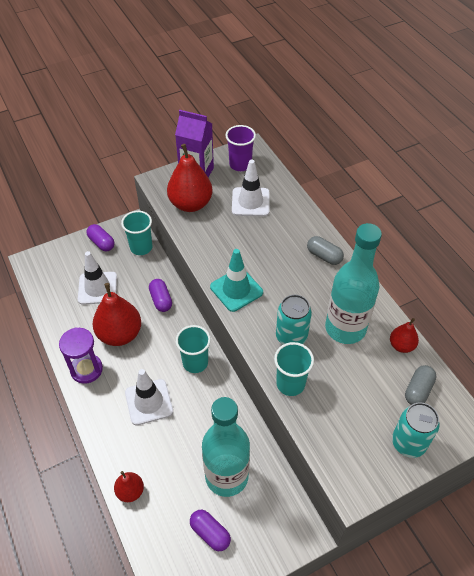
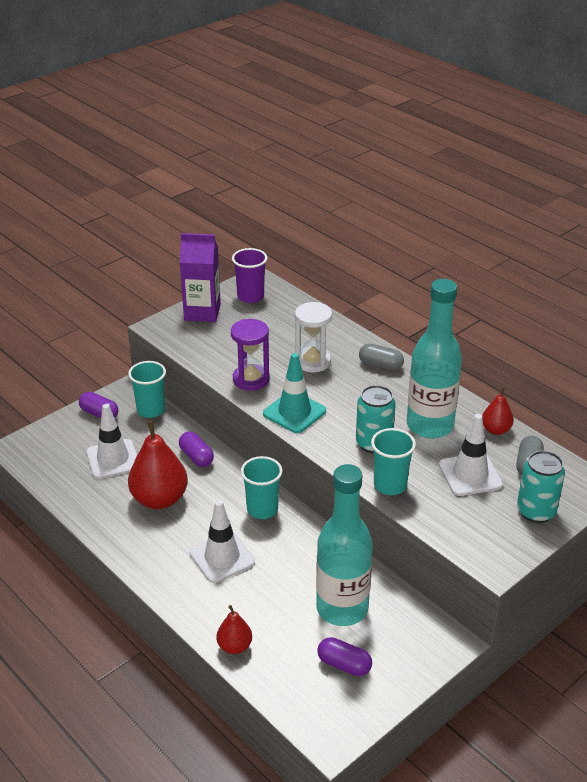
camera: 15 degrees left, 15 degrees down
purple hourglass [59,327,103,384] -> purple hourglass moved to [231,319,270,391]
red pear [167,144,213,212] -> none
white traffic cone [232,159,270,216] -> white traffic cone moved to [439,414,503,496]
none -> white hourglass [295,302,332,372]

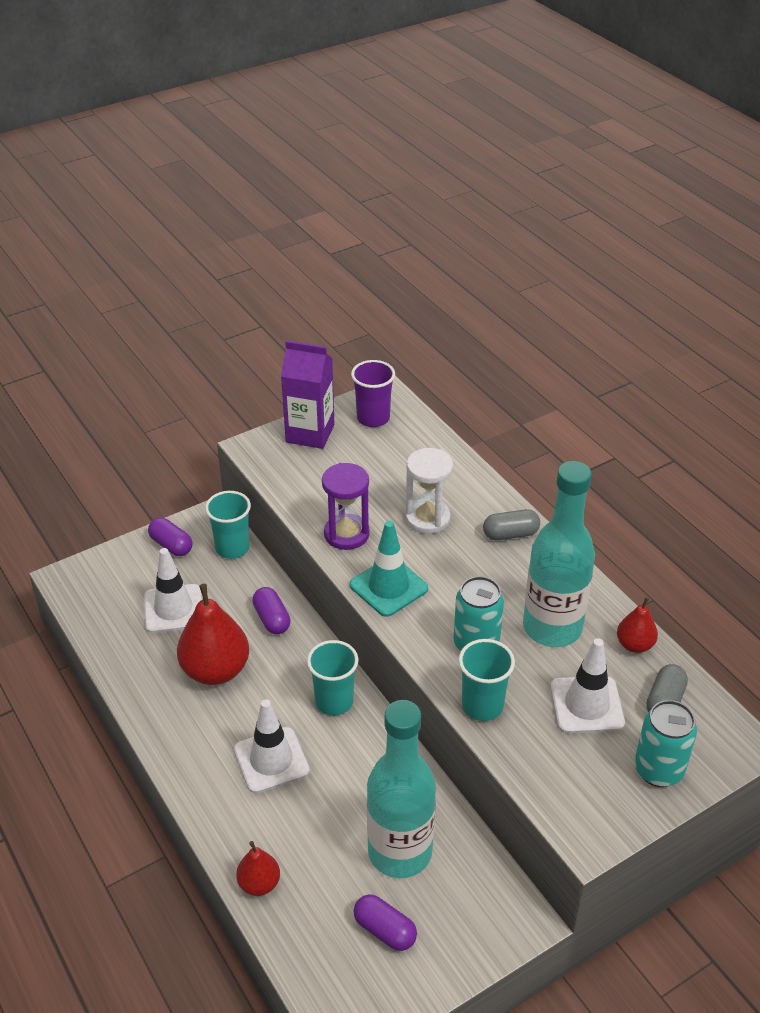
camera: 10 degrees right, 5 degrees up
grey capsule [359,344,404,371] -> grey capsule turned 45 degrees counterclockwise [483,509,540,540]

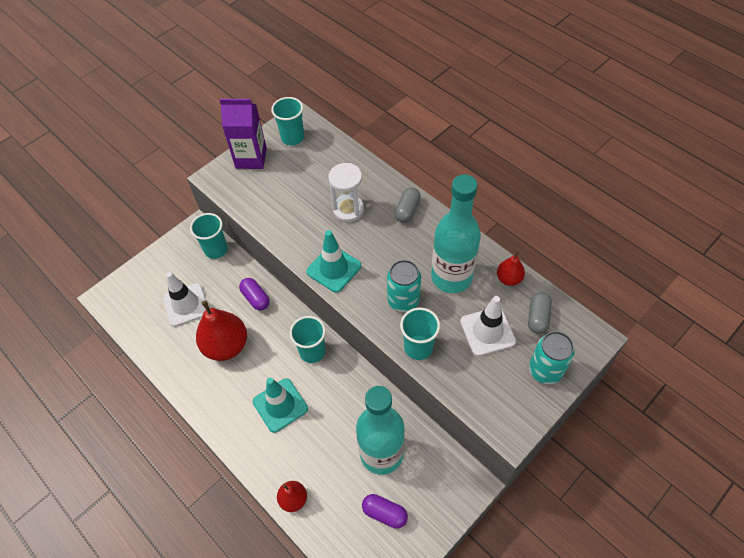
camera: 10 degrees left, 15 degrees up
purple capsule [148,518,192,556] -> none
white traffic cone [234,699,310,793] -> turquoise traffic cone [253,378,308,433]
purple hourglass [322,463,370,550] -> none
purple cup [351,360,395,427] -> turquoise cup [271,97,304,145]
grey capsule [483,509,540,540] -> grey capsule turned 45 degrees counterclockwise [395,188,421,223]

